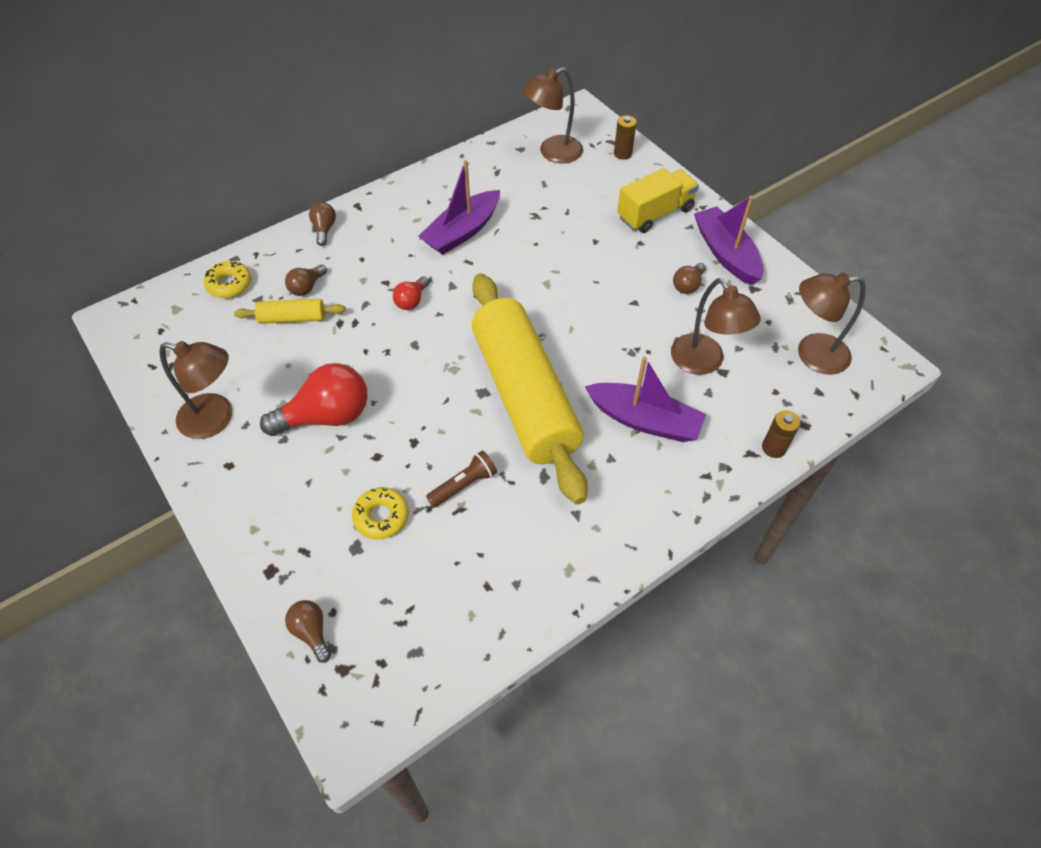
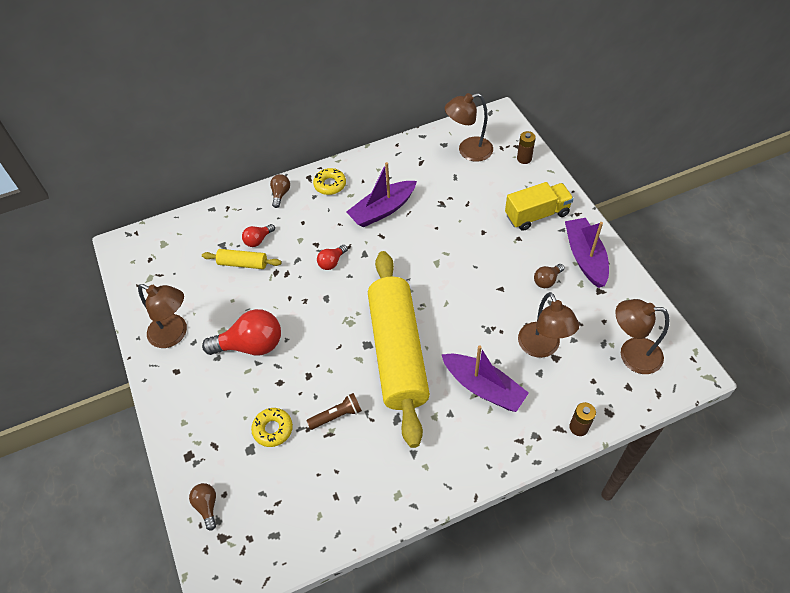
camera: 15 degrees right, 0 degrees up
yellow donut [204,261,251,298] -> yellow donut moved to [313,168,346,195]
brown light bulb [285,264,327,296] -> red light bulb [242,224,275,247]

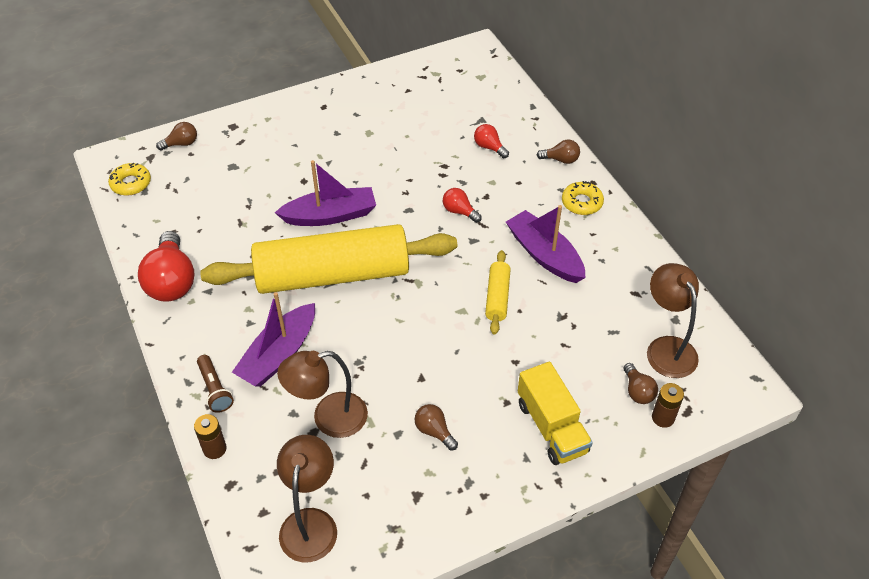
camera: 85 degrees right, 5 degrees down
brown lamp [138,284,187,348] -> none
yellow rolling pin [202,249,281,269] -> yellow rolling pin moved to [485,250,511,335]
red light bulb [202,309,281,356] -> red light bulb moved to [138,231,195,302]
yellow donut [251,408,293,447] -> yellow donut moved to [108,163,151,196]
brown flashlight [307,393,362,430] -> brown flashlight moved to [197,355,234,413]
purple boat [565,218,609,288] -> purple boat moved to [275,160,376,226]
none -> brown light bulb [624,363,658,404]

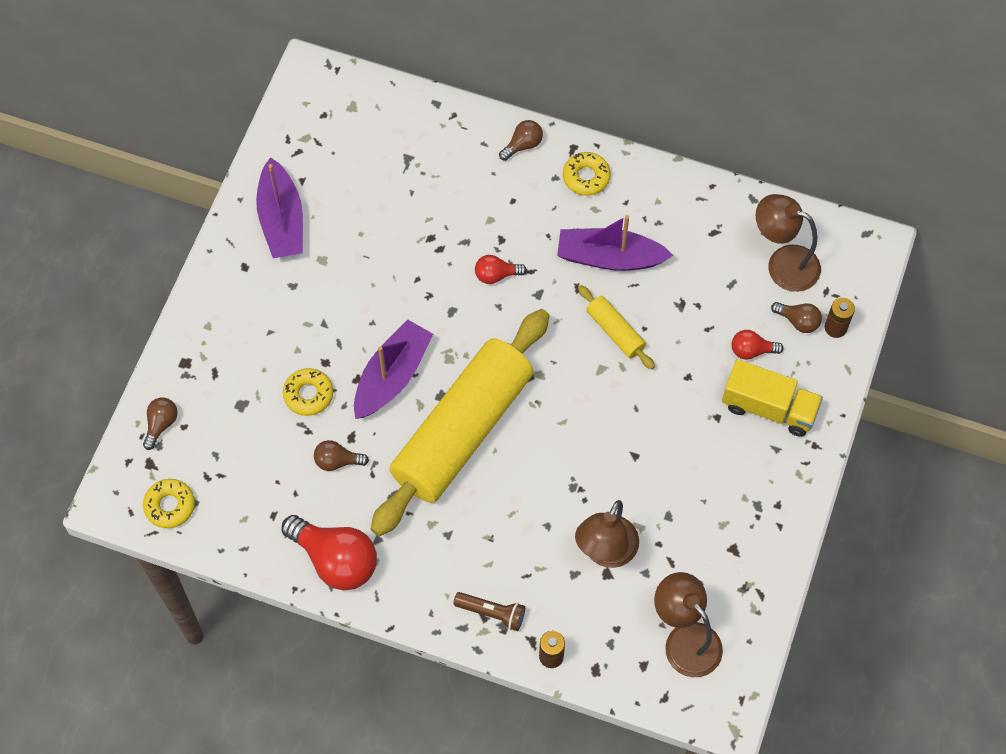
camera: 45 degrees left, 15 degrees up
purple boat [232,292,315,387] -> purple boat moved to [256,157,303,258]
brown light bulb [415,404,458,451] -> brown light bulb moved to [314,440,369,471]
red light bulb [474,124,509,158] -> red light bulb moved to [732,330,783,360]
none -> yellow donut [283,368,333,416]

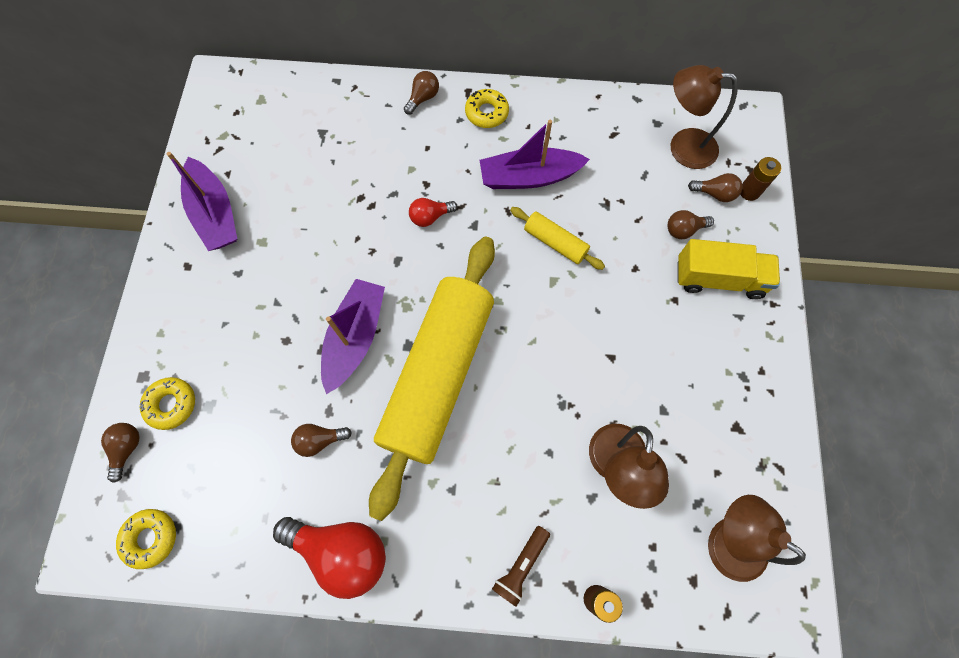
camera: 15 degrees left, 5 degrees up
yellow donut [283,368,333,416] -> yellow donut moved to [140,377,195,430]
brown flashlight [453,592,525,631] -> brown flashlight turned 120 degrees clockwise [492,526,550,607]
red light bulb [732,330,783,360] -> brown light bulb [667,210,714,239]

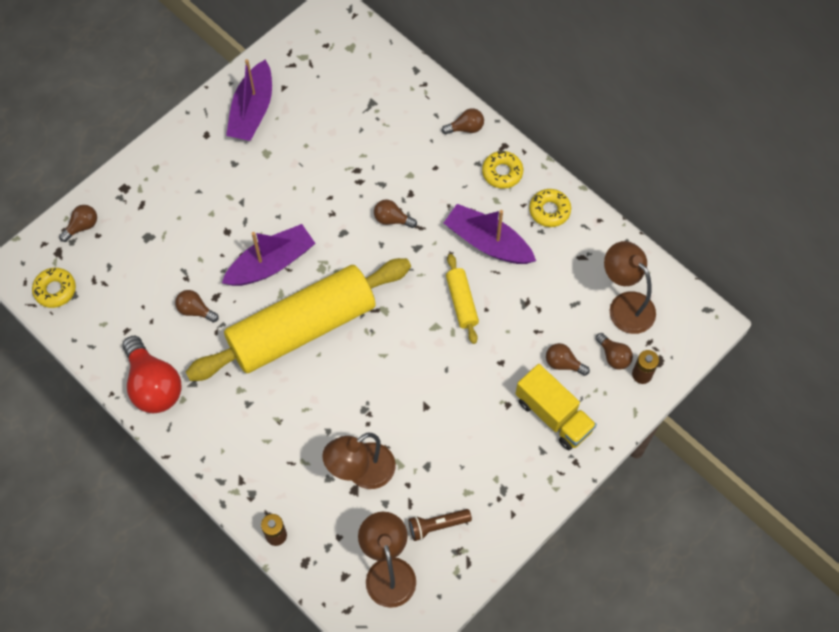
camera: 40 degrees right, 5 degrees down
yellow donut [140,377,195,430] -> yellow donut moved to [529,189,571,227]
red light bulb [409,198,457,227] -> brown light bulb [374,199,417,228]
brown flashlight [492,526,550,607] -> brown flashlight moved to [409,509,472,541]

